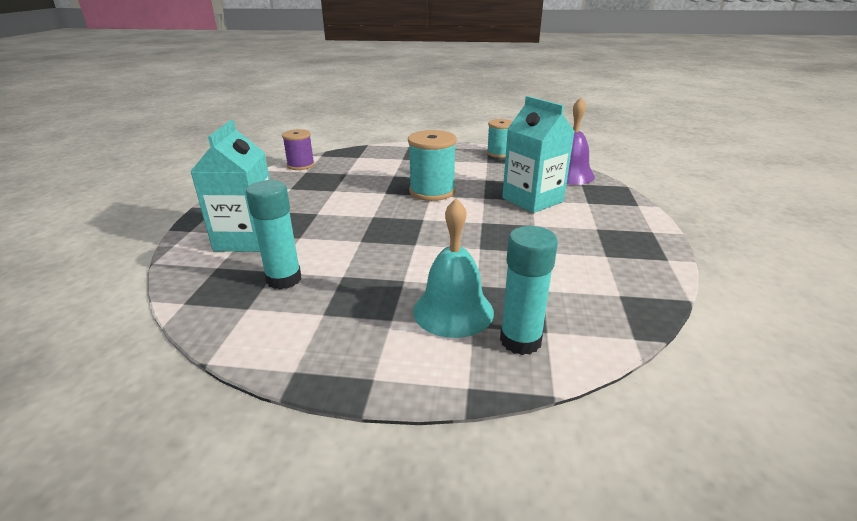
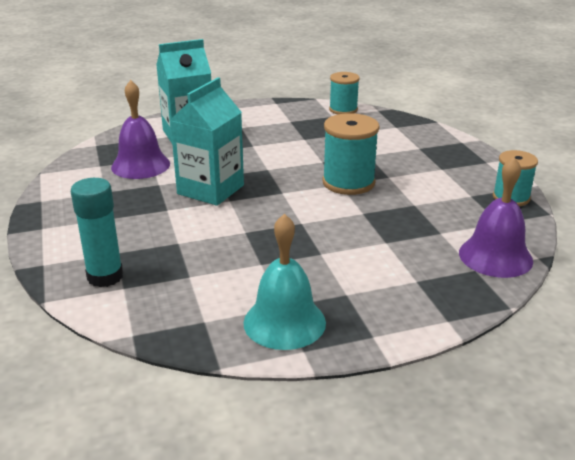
camera: 65 degrees right, 0 degrees up
turquoise glue stick [246,180,301,289] -> purple bell [111,80,170,179]
purple spool [282,129,315,170] -> turquoise spool [329,72,360,114]
turquoise bell [413,198,494,338] -> turquoise bell moved to [243,214,326,350]
turquoise carton [502,96,575,213] -> turquoise carton moved to [170,77,244,206]

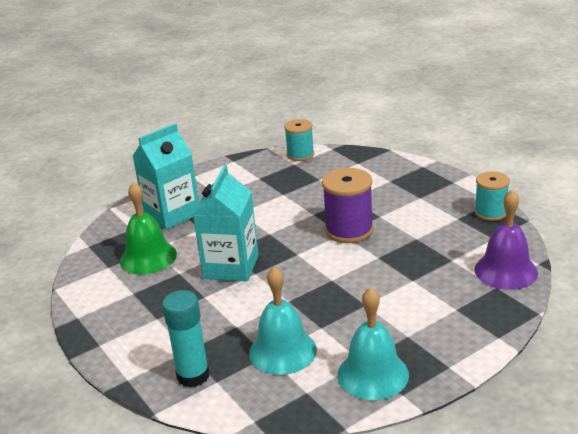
camera: 15 degrees left, 0 degrees up
purple bell [111,80,170,179] -> green bell [120,182,177,274]
turquoise spool [322,113,380,195] -> purple spool [322,168,374,243]
none -> turquoise bell [249,267,317,375]

